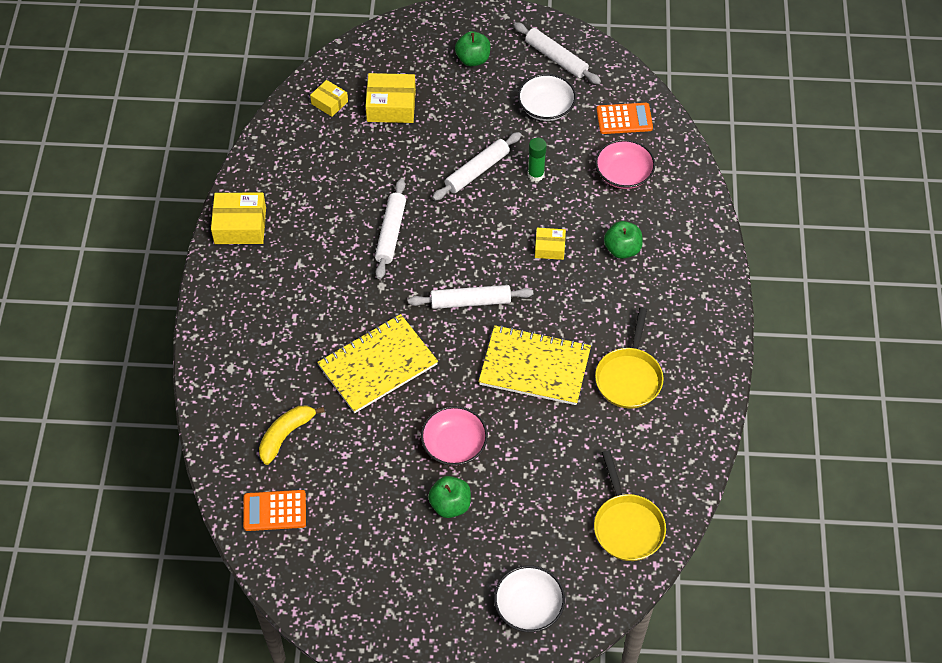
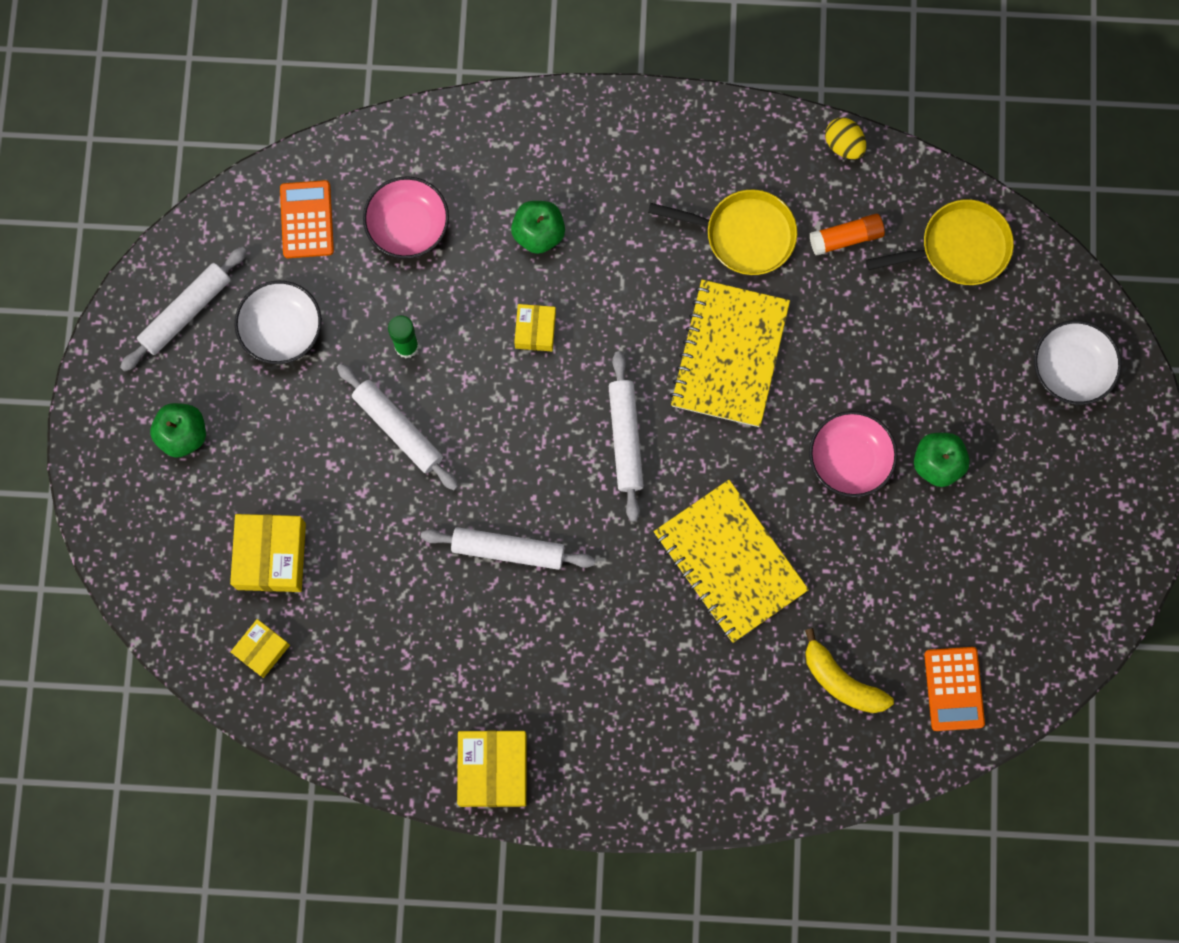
camera: 90 degrees left, 20 degrees up
none -> orange glue stick [809,214,885,255]
none -> yellow egg [825,117,866,159]

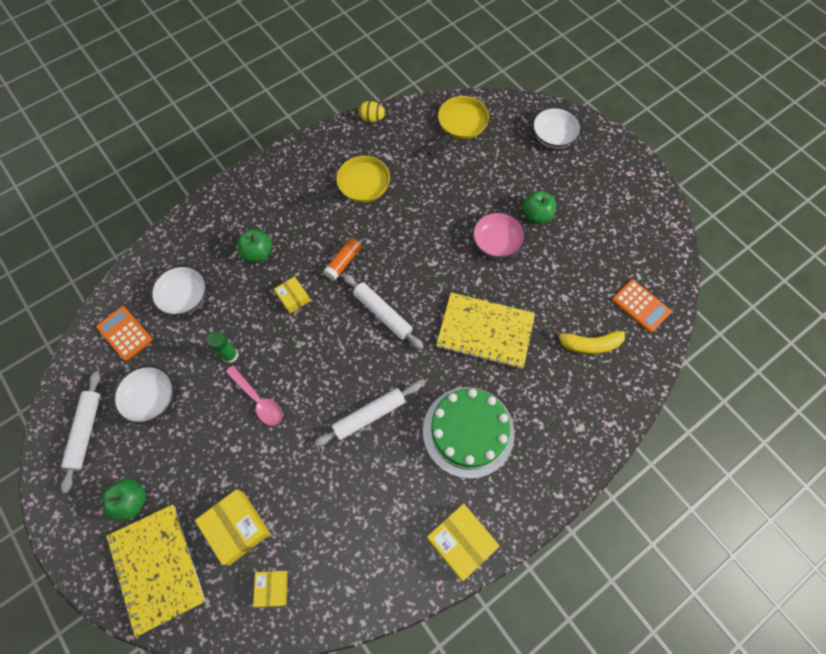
camera: 40 degrees left, 10 degrees down
white rolling pin [337,363,458,490] -> pink spoon [226,366,283,426]
pink bowl [363,176,449,259] -> white bowl [150,265,207,316]
yellow notebook [670,280,790,427] -> yellow notebook moved to [106,504,205,637]
orange glue stick [809,214,885,255] -> orange glue stick moved to [323,237,362,281]
none -> green cake [423,387,515,479]

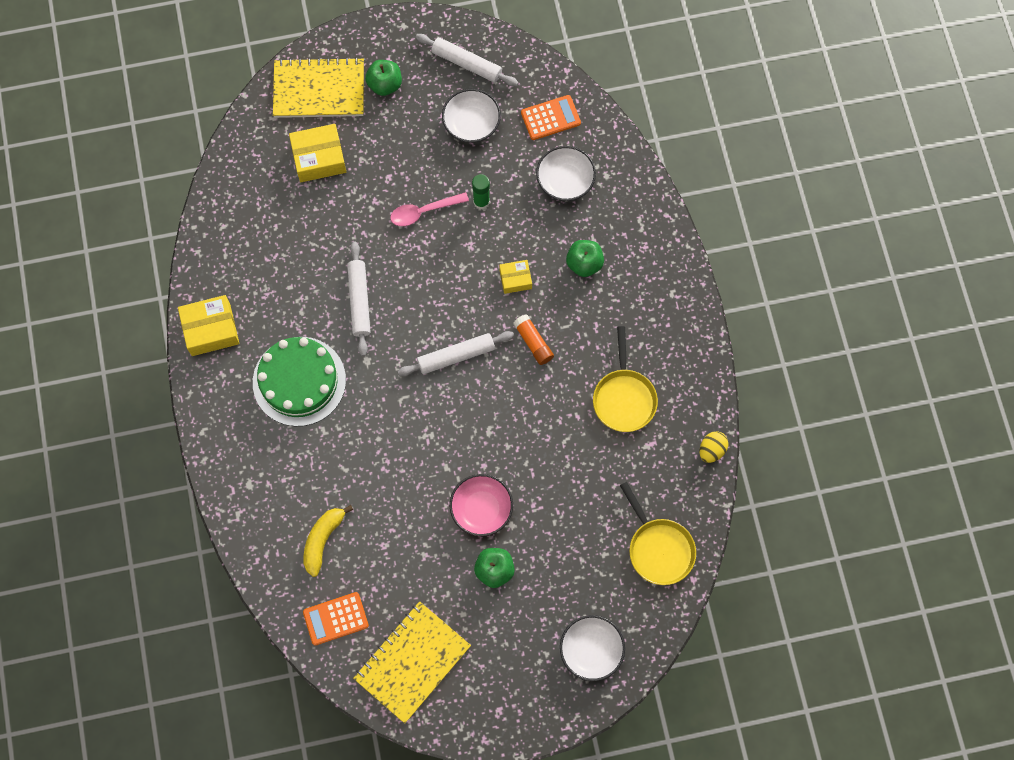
camera: 115 degrees right, 5 degrees up
yellow box [253,571,288,607] -> none
yellow notebook [436,293,535,369] -> yellow notebook moved to [353,601,471,724]

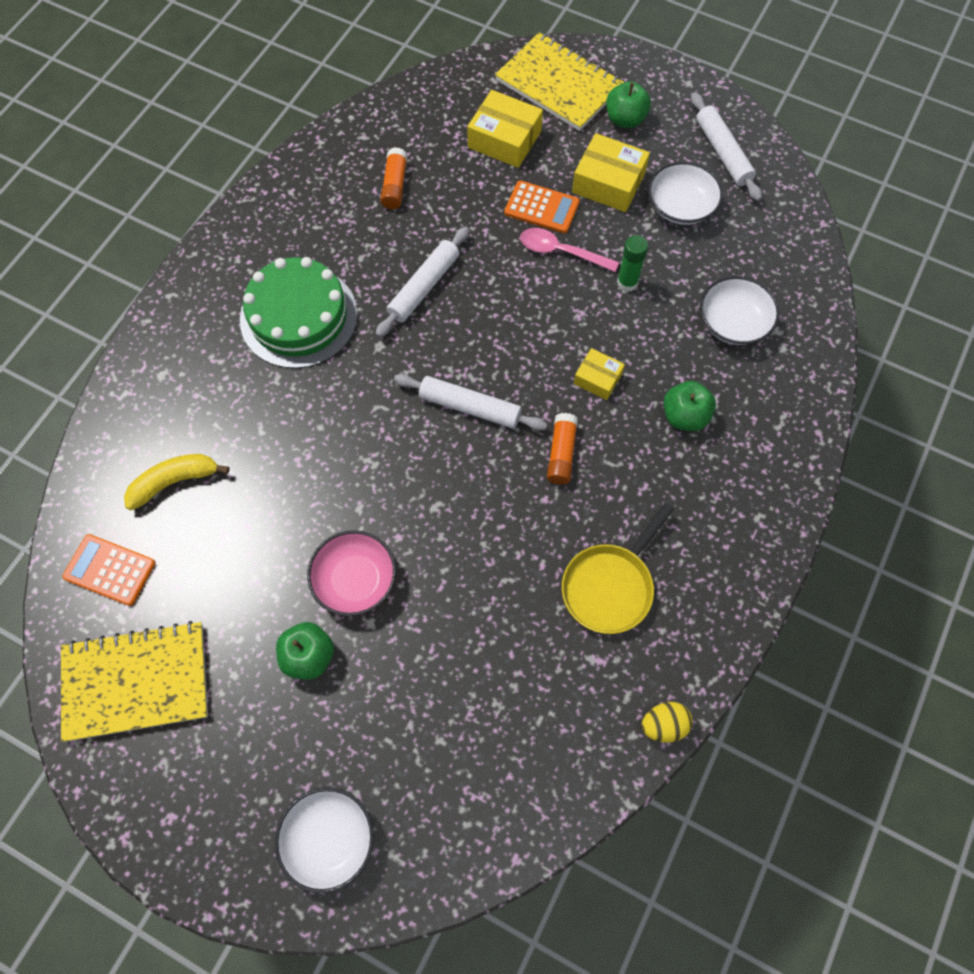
camera: 40 degrees right, 5 degrees down
yellow box [178,295,239,356] -> yellow box moved to [572,133,650,212]
orange calculator [521,95,581,140] -> orange calculator moved to [504,181,580,233]
yellow pan [620,482,696,585] -> none
none -> orange glue stick [380,147,407,209]

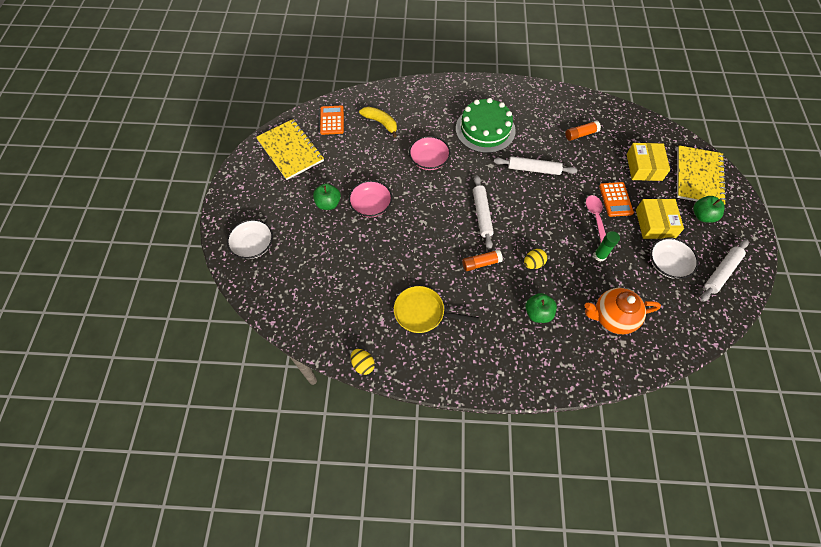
camera: 65 degrees right, 5 degrees down
yellow box [574,348,625,400] -> yellow egg [524,249,547,269]
white bowl [700,276,780,345] -> orange teapot [584,288,661,334]
none -> pink bowl [409,136,451,170]

